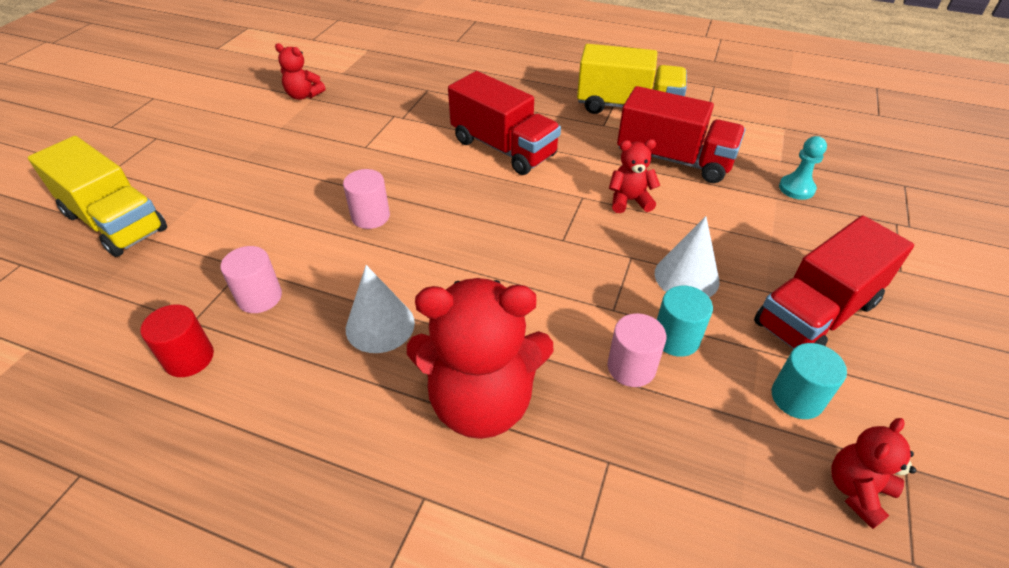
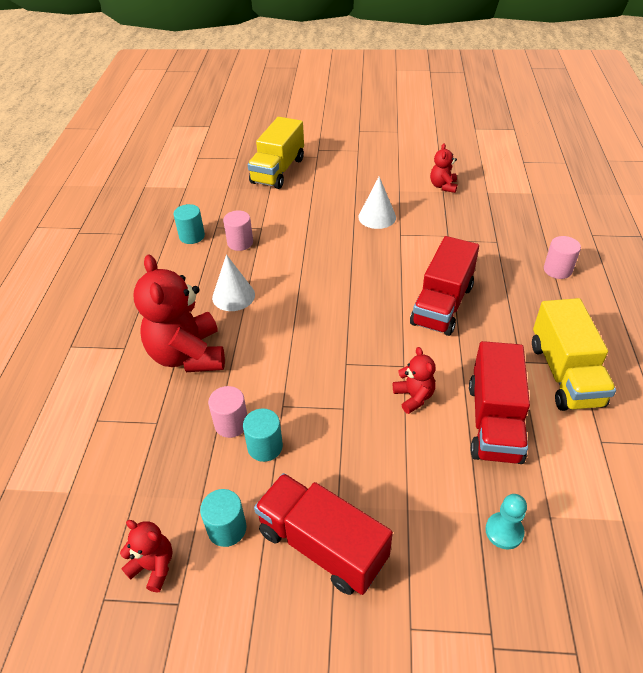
camera: 75 degrees right, 0 degrees up
red cylinder [140,304,214,377] -> turquoise cylinder [174,204,205,244]
pink cylinder [343,169,390,229] -> pink cylinder moved to [544,236,581,279]
white cone [655,216,720,297] -> white cone moved to [358,177,396,229]

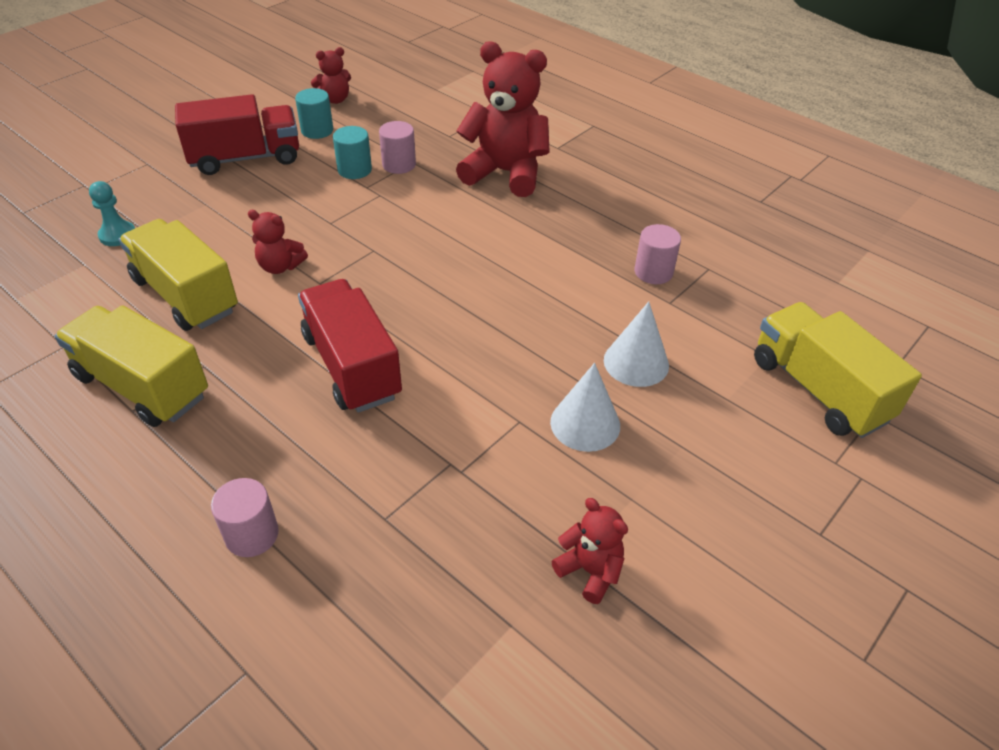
camera: 125 degrees right, 0 degrees up
turquoise cylinder [174,204,205,244] -> none
white cone [212,254,255,311] -> white cone moved to [604,301,669,387]
red truck [469,341,530,464] -> yellow truck [119,219,238,331]

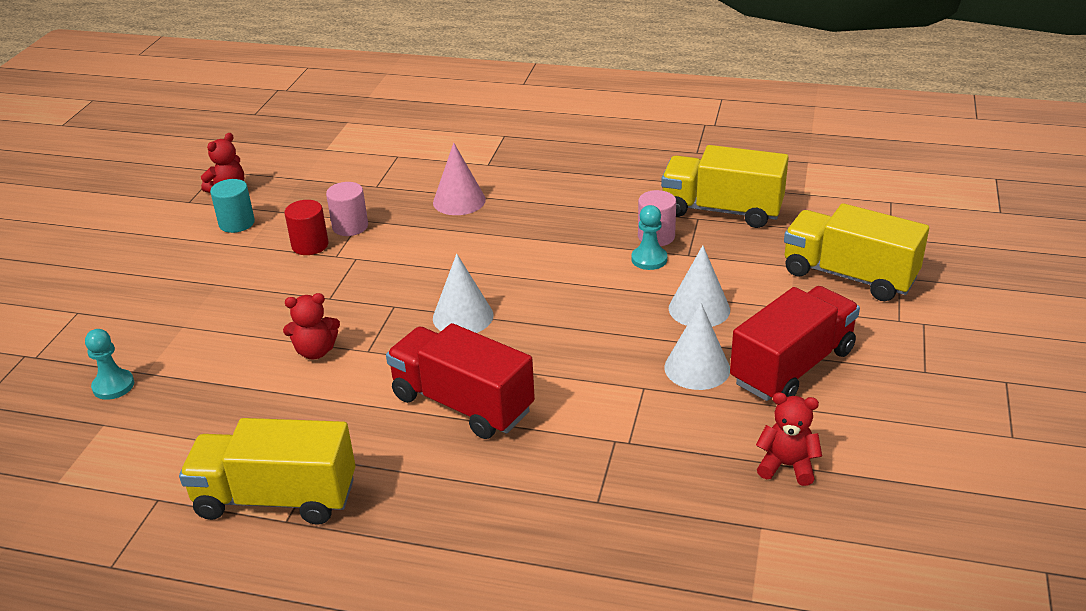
camera: 25 degrees left, 10 degrees down
yellow truck [119,219,238,331] -> yellow truck moved to [661,145,789,228]
red truck [175,94,299,175] -> red truck moved to [730,286,860,401]
pink cylinder [211,478,279,557] -> none
turquoise cylinder [333,126,372,179] -> red cylinder [284,200,329,255]
red teddy bear [456,41,550,197] -> pink cone [433,143,486,215]
none -> white cone [433,254,494,333]
none -> turquoise pawn [632,205,667,270]

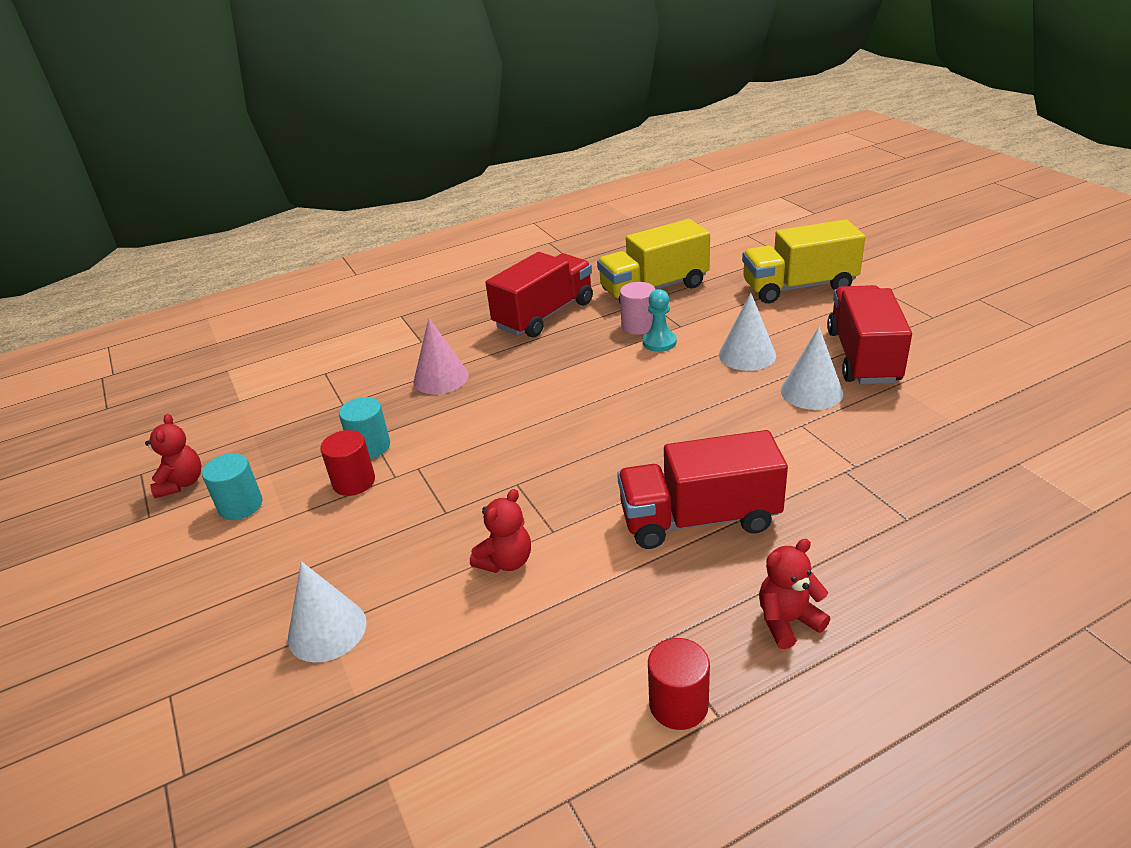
camera: 40 degrees left, 0 degrees up
turquoise pawn [85,329,134,400] -> none
yellow truck [179,418,356,525] -> red cylinder [648,638,710,730]
pink cylinder [326,182,368,236] -> turquoise cylinder [339,397,390,459]
white cone [433,254,494,333] -> white cone moved to [288,561,367,663]
red teddy bear [756,392,822,486] -> red teddy bear moved to [759,539,830,649]
none -> red truck [486,252,593,338]

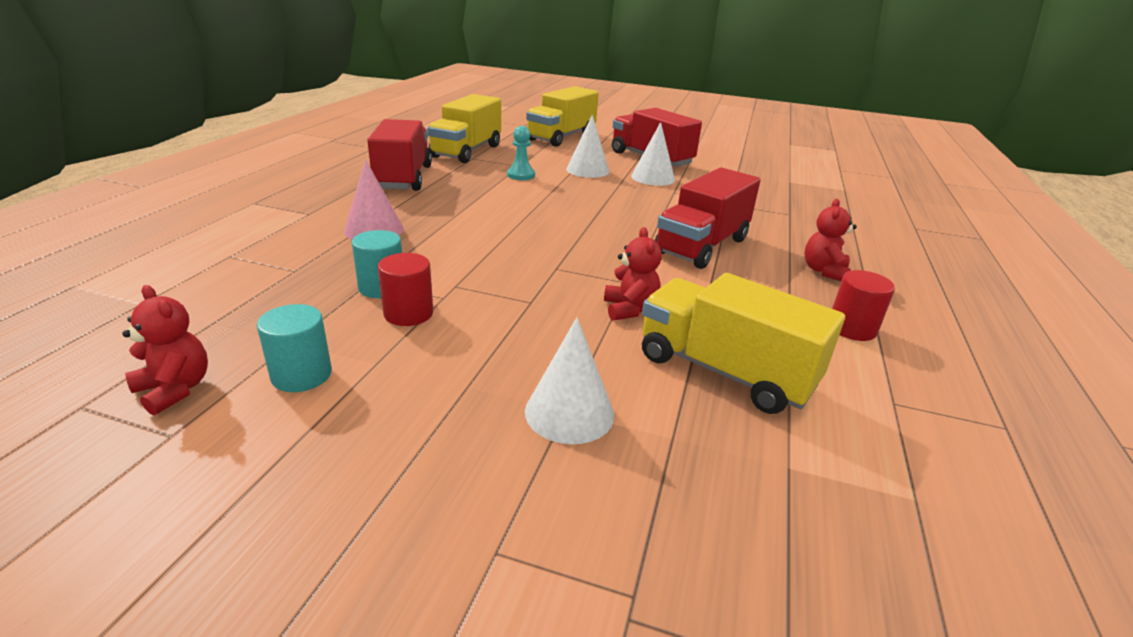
camera: 50 degrees left, 5 degrees down
pink cylinder [620,282,656,335] -> none
none -> yellow truck [642,273,845,414]

